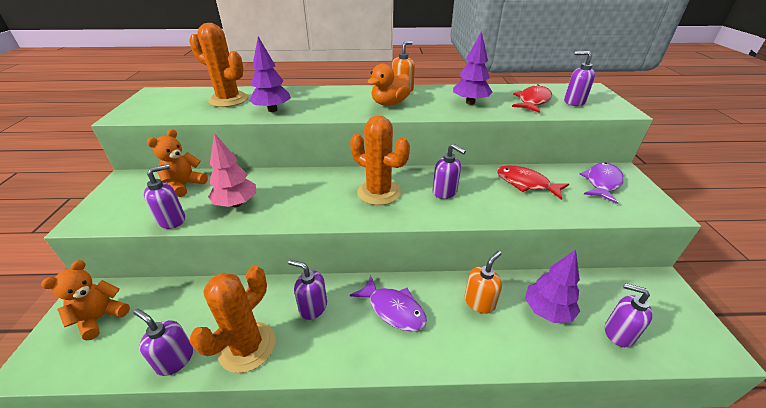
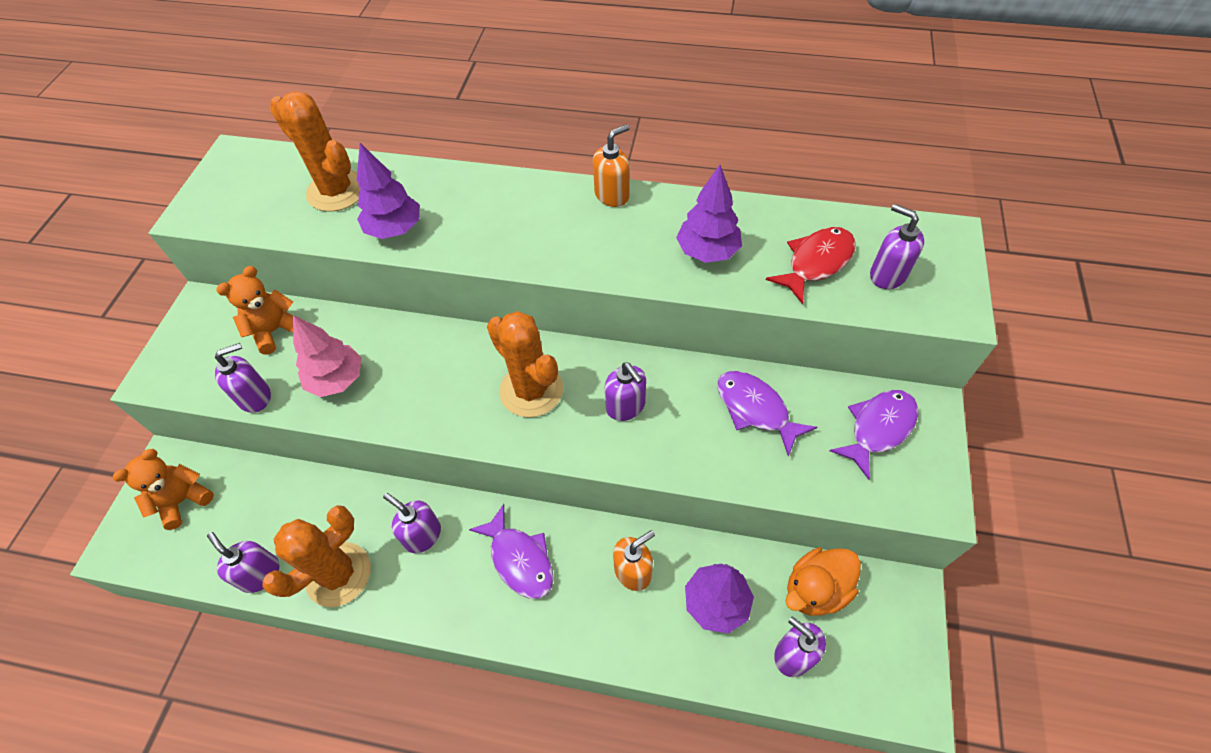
camera: 15 degrees right, 20 degrees up
orange duck [367,63,411,106] -> orange duck moved to [785,547,861,616]
red fish [497,166,569,200] -> purple fish [717,371,817,456]

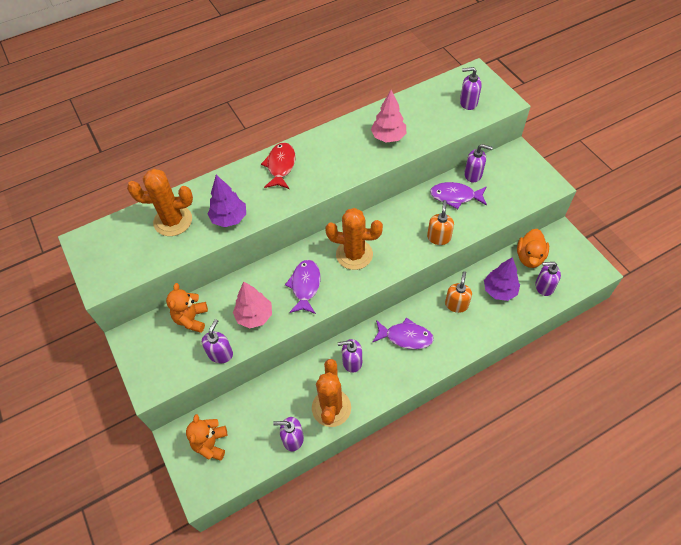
camera: 40 degrees left, 0 degrees up
orange soap dispenser [593,124,630,207] -> orange soap dispenser moved to [427,200,454,245]
purple soap dispenser [605,362,646,421] -> purple soap dispenser moved to [464,144,493,182]
purple tree [676,165,742,263] -> pink tree [371,90,407,143]
red fish [766,227,856,304] -> red fish moved to [261,142,296,189]
purple fish [829,390,918,480] -> purple fish moved to [285,260,321,314]

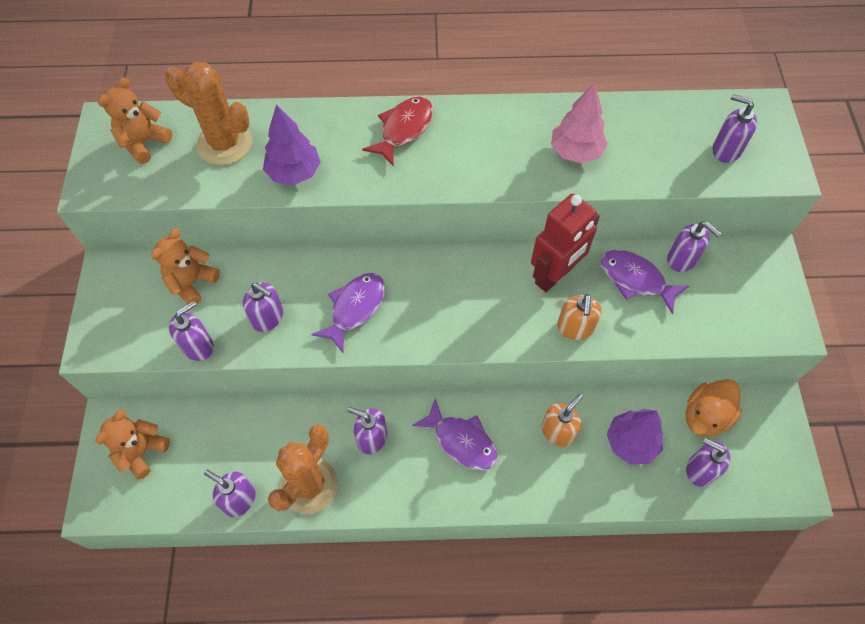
camera: 25 degrees right, 5 degrees up
pink tree [233,281,272,328] -> purple soap dispenser [243,282,283,332]
orange cactus [325,208,383,270] -> none
orange soap dispenser [427,200,454,245] -> orange soap dispenser turned 150 degrees clockwise [557,294,602,340]
none -> orange teddy bear [98,77,172,164]
none -> red robot [531,193,600,292]

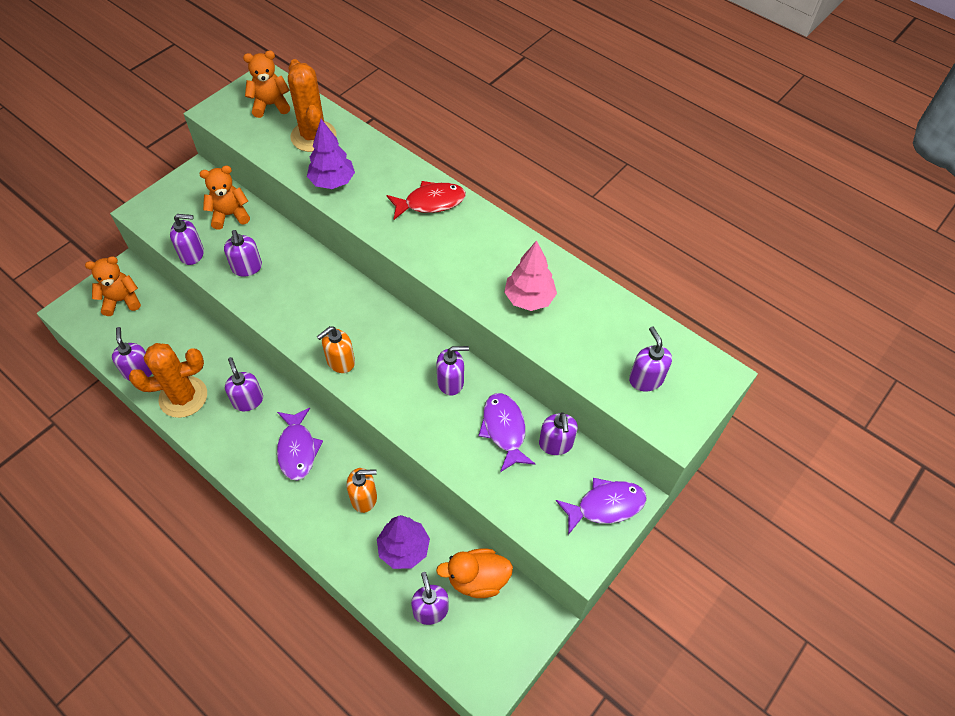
camera: 40 degrees right, 5 degrees down
purple fish [311,273,385,353] -> purple fish moved to [556,478,647,535]
red robot [531,193,600,292] -> purple soap dispenser [437,346,469,396]
orange soap dispenser [557,294,602,340] -> orange soap dispenser moved to [317,326,355,373]

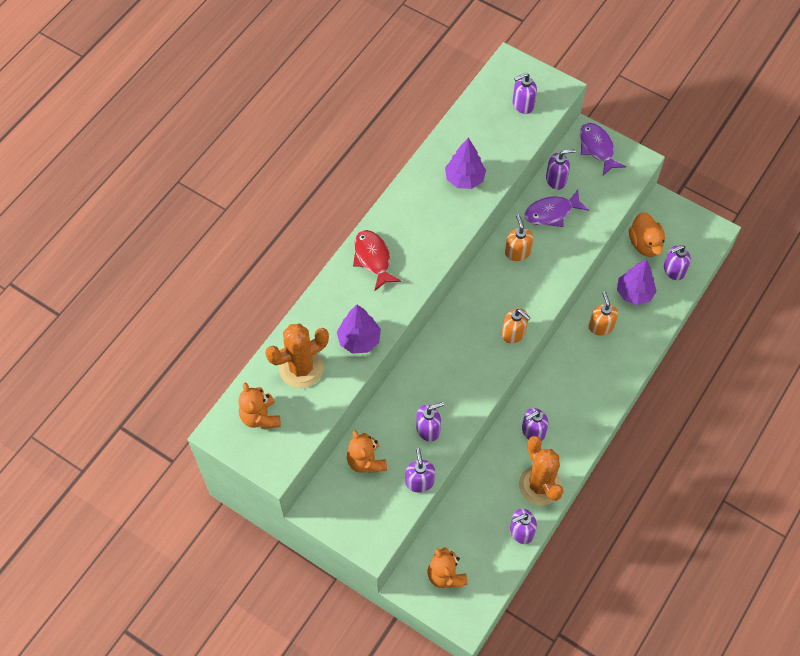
camera: 95 degrees left, 5 degrees up
purple fish [277,408,323,480] -> none
purple soap dispenser [437,346,469,396] -> orange soap dispenser [505,215,533,261]
pink tree [504,240,557,311] -> purple tree [445,138,486,189]

